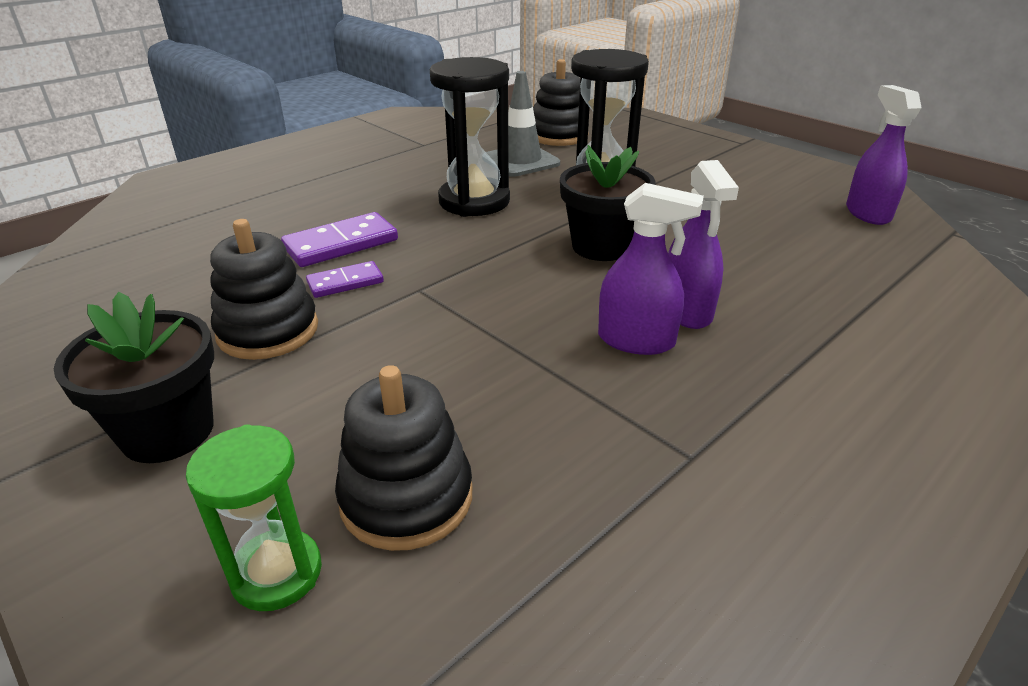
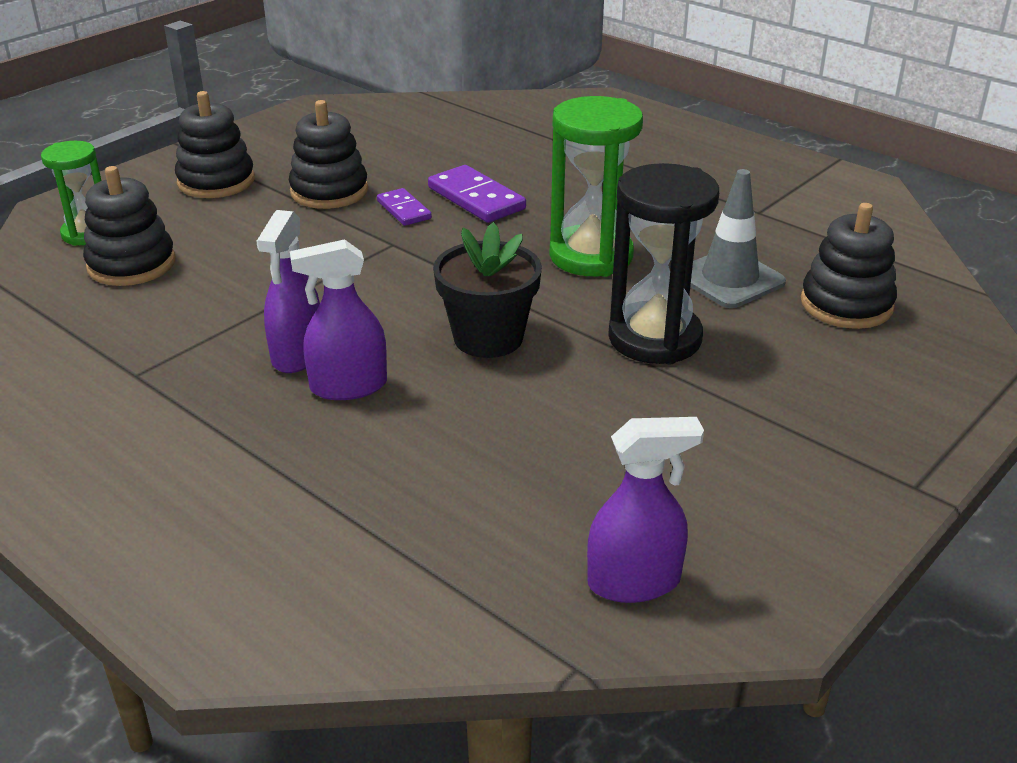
camera: 85 degrees right, 0 degrees up
black flower pot [54,292,214,463] -> black stacking toy [175,91,255,198]
black hourglass [430,57,510,217] -> green hourglass [550,96,643,277]

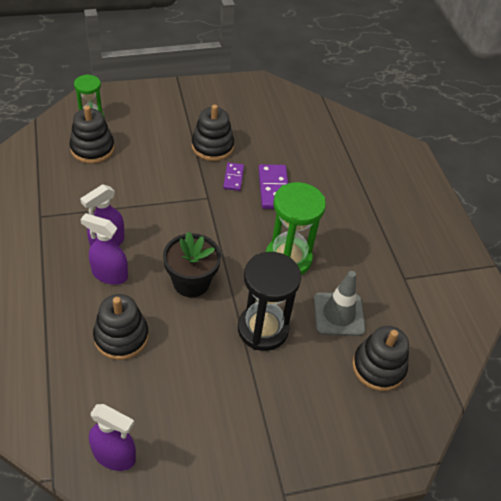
camera: 30 degrees right, 15 degrees up
black stacking toy [175,91,255,198] -> black stacking toy moved to [93,294,148,360]

